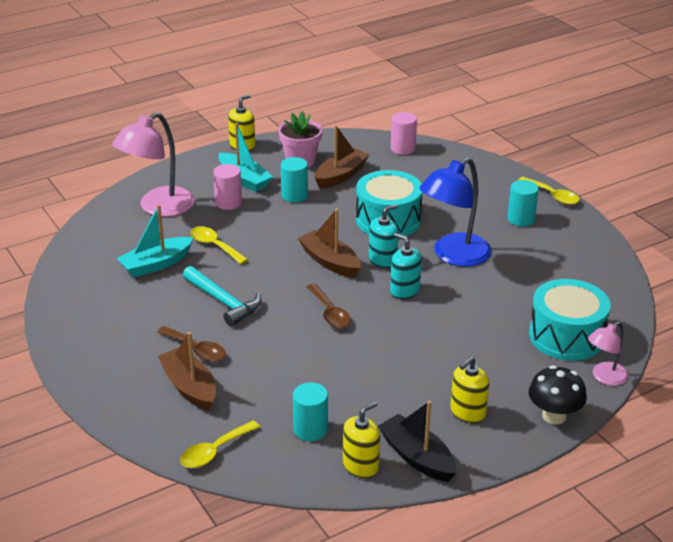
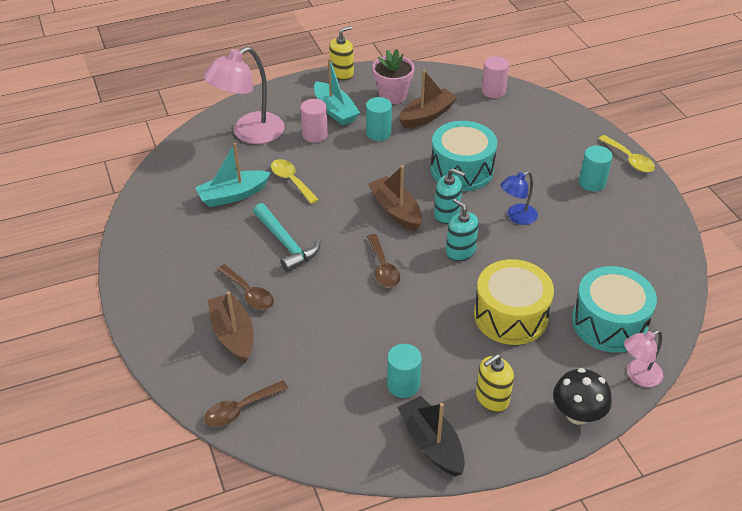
camera: 10 degrees right, 10 degrees up
yellow spoon [180,420,260,468] -> brown spoon [204,380,288,427]
turquoise cylinder [293,382,328,441] -> turquoise cylinder moved to [387,344,422,398]
yellow soap dispenser [343,401,380,478] -> none
turquoise soap dispenser [369,204,398,268] -> turquoise soap dispenser turned 45 degrees clockwise [434,168,465,224]
blue lamp [420,157,492,267] -> blue lamp [500,171,538,225], size x0.54
none -> yellow drum [474,259,554,345]

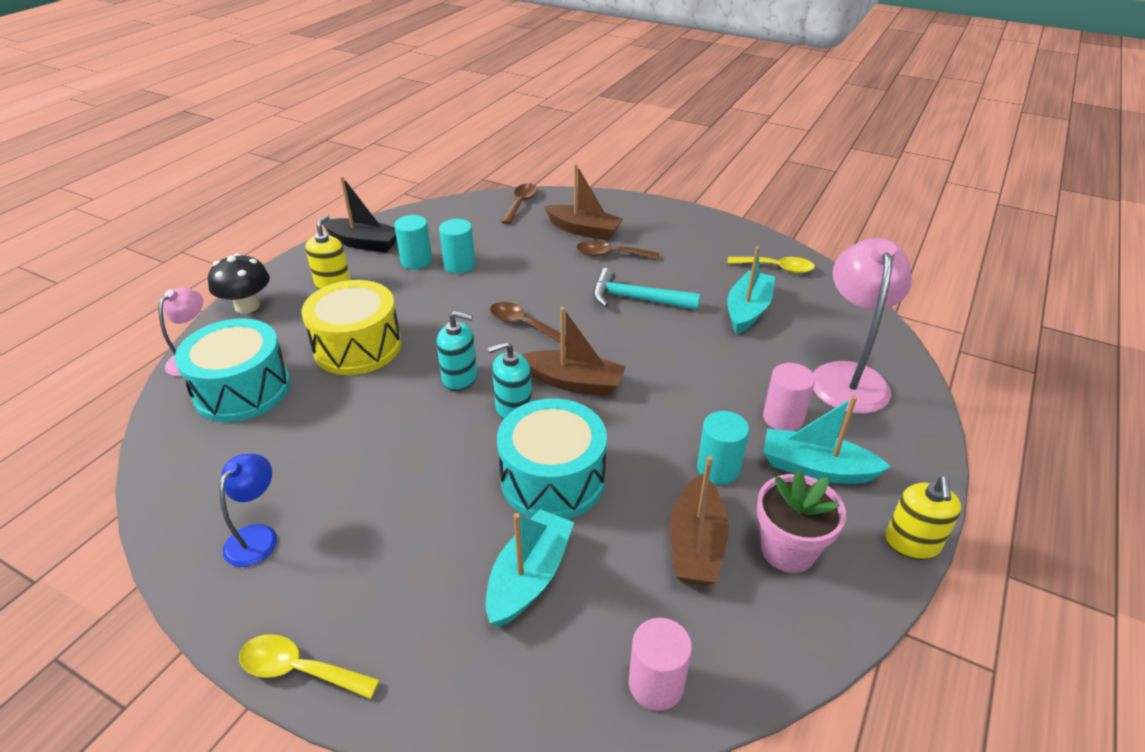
camera: 140 degrees right, 5 degrees down
yellow spoon [271,159,319,204] -> yellow spoon moved to [727,257,815,273]
blue lamp [500,171,538,225] -> blue lamp moved to [219,454,277,567]
turquoise cylinder [579,146,613,192] -> turquoise cylinder moved to [439,219,475,274]
none -> turquoise boat [486,509,574,627]

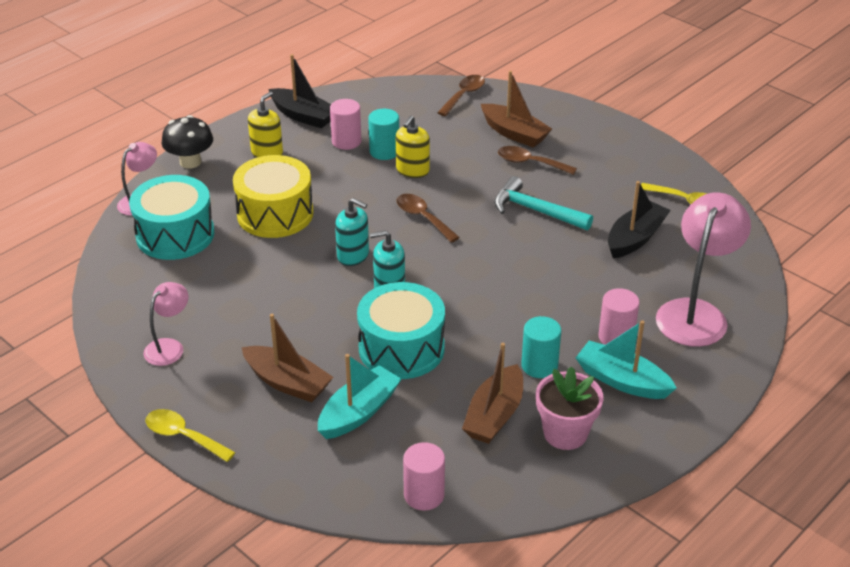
camera: 15 degrees right, 0 degrees up
blue lamp [219,454,277,567] -> pink lamp [144,282,188,366]
turquoise cylinder [394,215,432,269] -> pink cylinder [330,99,361,150]
brown boat [522,307,626,396] -> brown boat moved to [242,314,333,402]
turquoise boat [727,246,775,334] -> black boat [608,181,671,258]
yellow soap dispenser [885,476,962,560] -> yellow soap dispenser moved to [396,115,430,178]

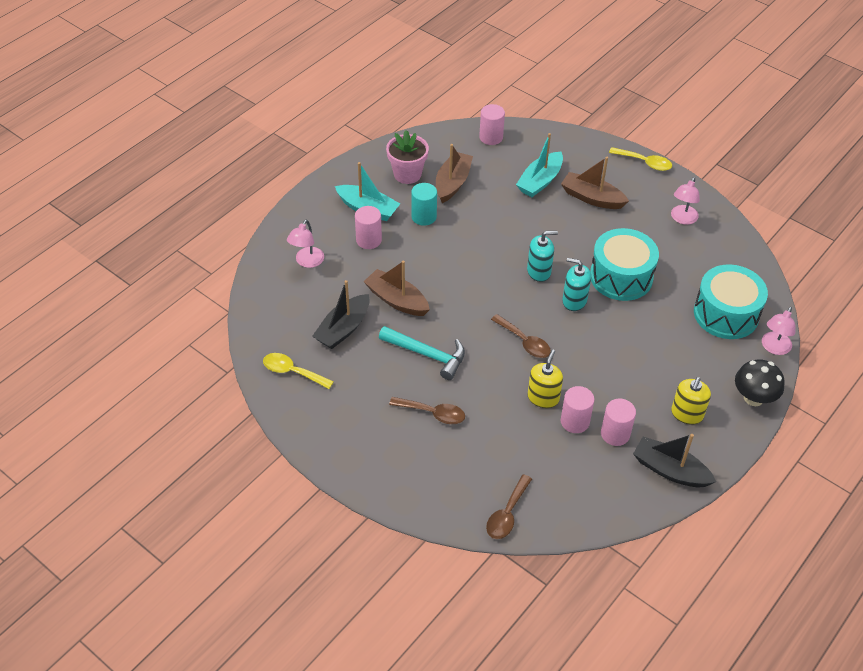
camera: 175 degrees right, 10 degrees up
yellow drum [233,155,313,238] -> none
turquoise drum [357,282,445,379] -> turquoise drum moved to [590,228,659,301]
turquoise cylinder [368,109,399,160] -> pink cylinder [561,386,595,433]
brown boat [481,71,552,147] -> brown boat moved to [363,261,430,316]
pink lamp [656,192,751,347] -> pink lamp [287,220,324,268], size x0.54

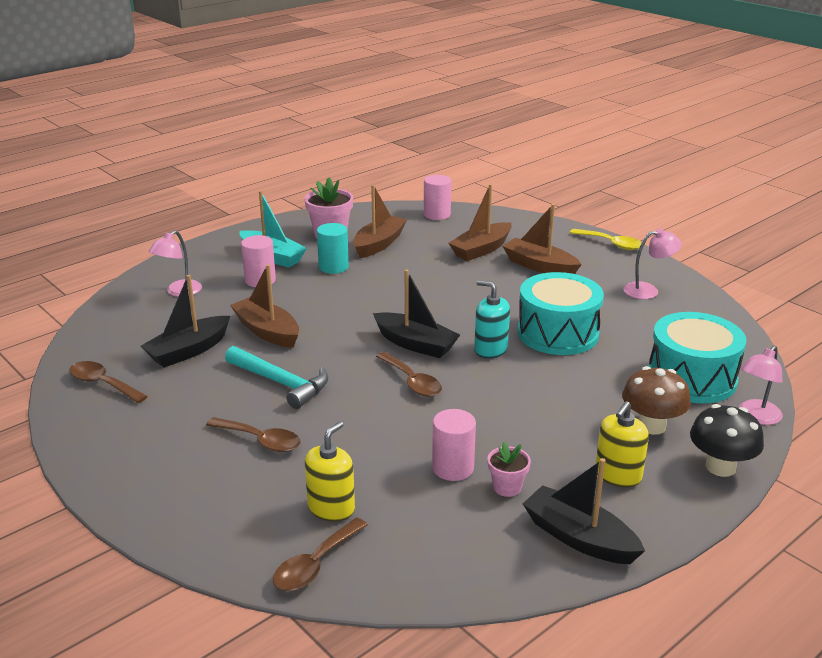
camera: 10 degrees right, 20 degrees down
yellow spoon [263,353,334,389] -> brown spoon [69,361,148,403]
turquoise boat [516,133,563,197] -> brown boat [449,184,512,261]
turquoise soap dispenser [527,231,558,282] -> none
yellow soap dispenser [528,349,563,408] -> yellow soap dispenser moved to [305,421,355,522]
pink cylinder [601,398,636,446] -> pink flower pot [487,442,531,497]
pink lamp [671,177,700,225] -> pink lamp turned 135 degrees counterclockwise [623,229,682,299]
none -> black boat [373,269,460,358]
none -> brown mushroom [622,366,691,435]

